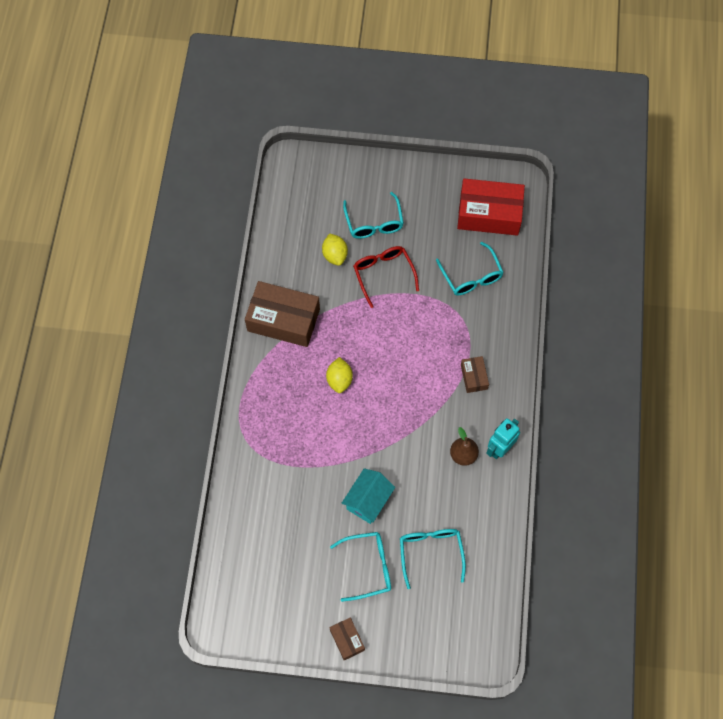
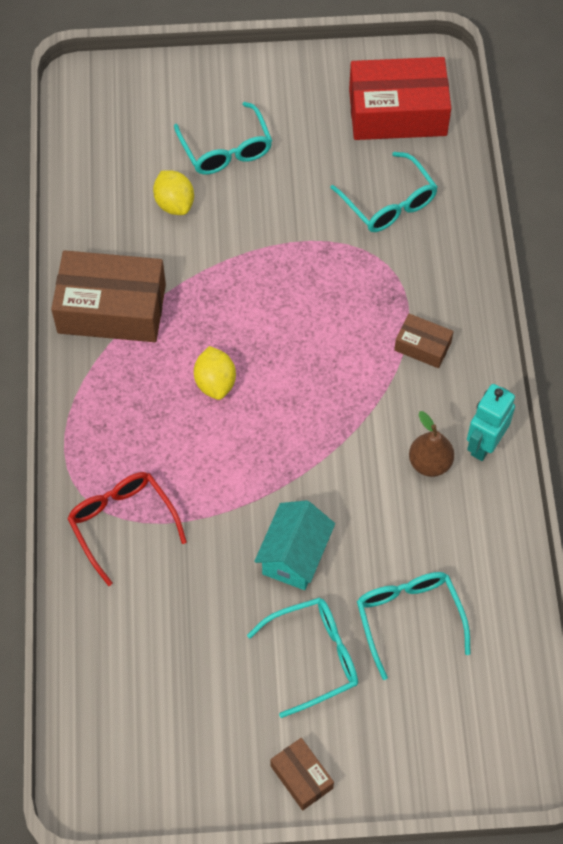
camera: 10 degrees left, 5 degrees down
red glasses [353,246,419,308] -> red glasses moved to [67,472,187,586]
brown box [461,356,489,393] -> brown box turned 45 degrees counterclockwise [394,313,454,368]

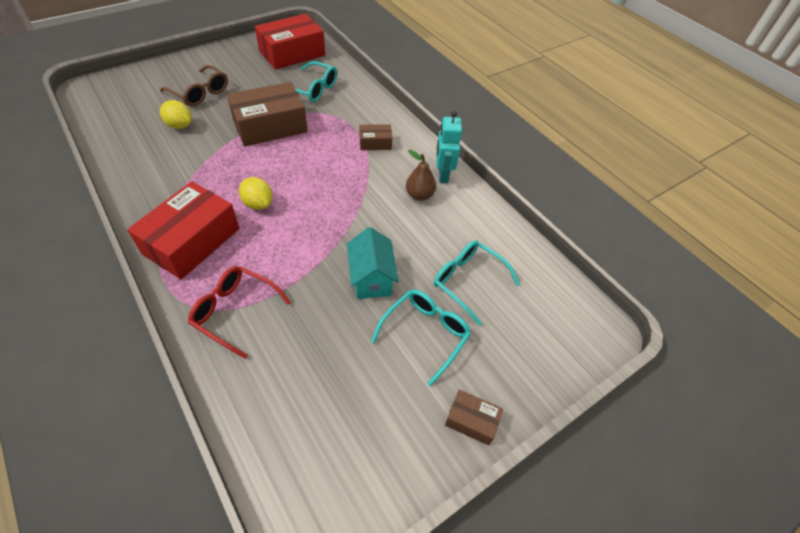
camera: 35 degrees left, 10 degrees down
brown box [51,250,166,342] -> brown box moved to [227,82,308,147]
turquoise glasses [174,102,272,175] -> brown glasses [160,65,228,106]
none -> red box [127,181,240,279]

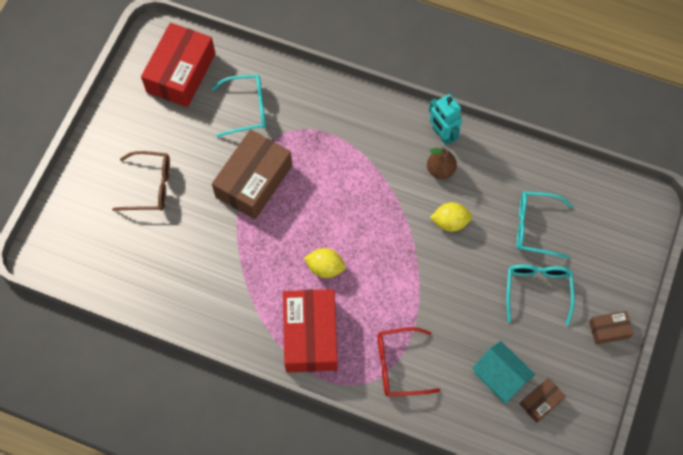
camera: 30 degrees left, 15 degrees up
yellow lemon [160,100,192,129] -> yellow lemon moved to [430,202,472,232]
turquoise house [347,227,399,299] -> turquoise house moved to [472,341,535,403]
brown box [359,124,392,150] -> brown box moved to [520,378,566,423]

